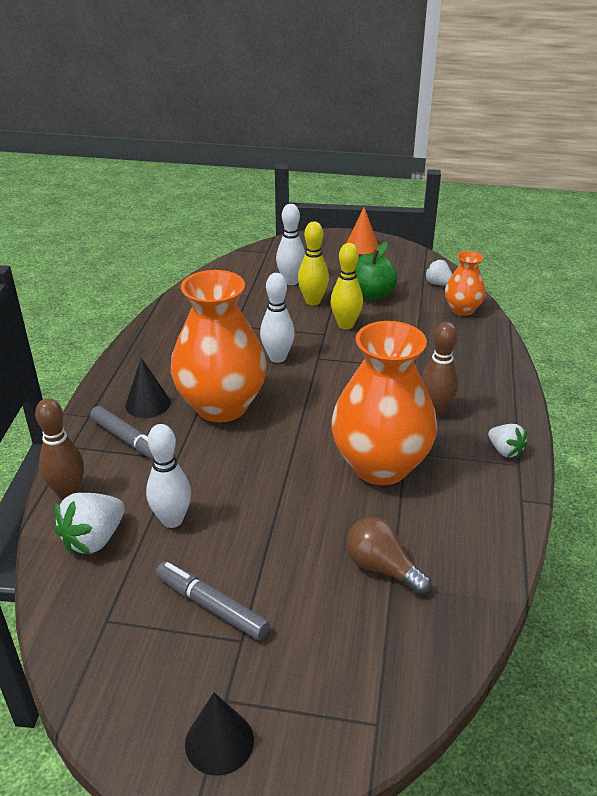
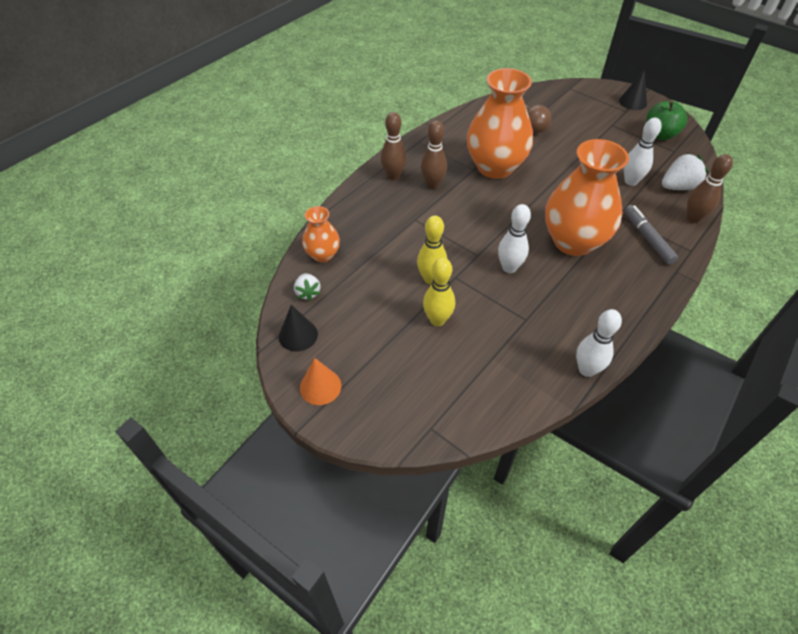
camera: 150 degrees left, 15 degrees up
black cone [125,358,170,418] -> black cone moved to [279,305,318,352]
grey marker [156,561,270,640] -> none
white bowling pin [276,204,305,285] -> white bowling pin moved to [576,309,622,377]
green apple [355,242,397,301] -> green apple moved to [646,100,687,140]
white strawberry [488,424,528,458] -> none
none -> brown bowling pin [381,112,407,180]

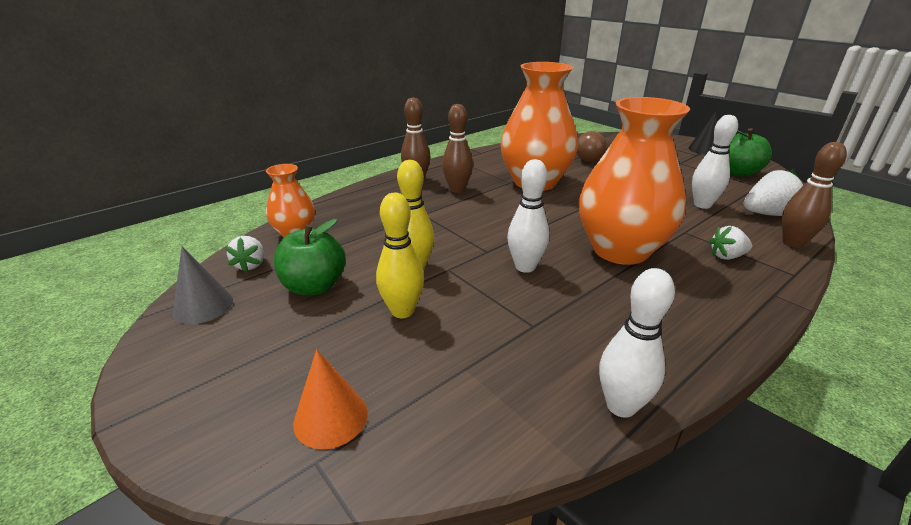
camera: 10 degrees right, 20 degrees down
black cone [279,305,318,352] -> grey cone [173,247,233,324]
orange cone [300,358,341,405] -> orange cone moved to [293,349,368,449]
grey marker [624,205,678,265] -> white strawberry [709,226,752,260]
none -> green apple [274,219,346,296]

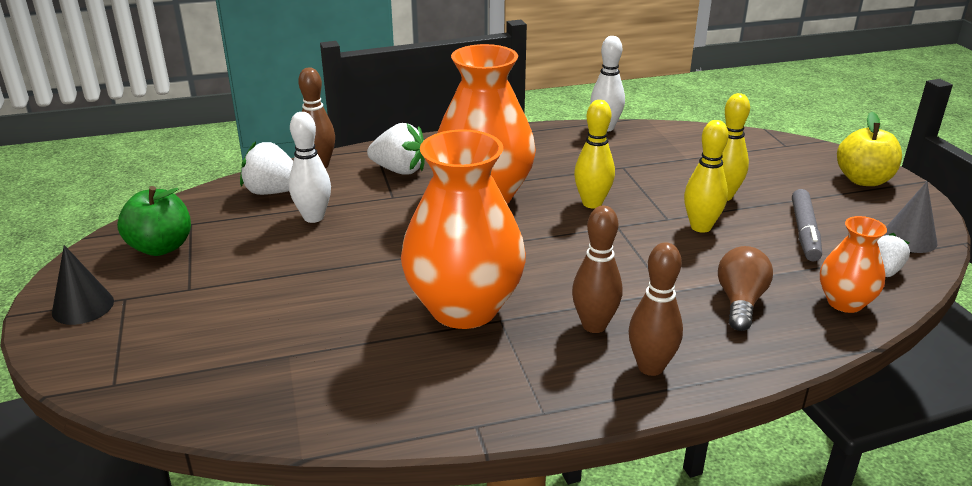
camera: 155 degrees left, 0 degrees up
green apple [274,219,346,296] -> grey marker [792,189,822,261]
orange cone [293,349,368,449] -> none
white bowling pin [507,159,549,273] -> yellow bowling pin [574,100,615,208]
brown light bulb [577,131,607,162] -> brown light bulb moved to [718,246,773,331]
white strawberry [709,226,752,260] -> white strawberry [367,123,425,175], size x1.58
none -> yellow apple [837,112,902,186]

